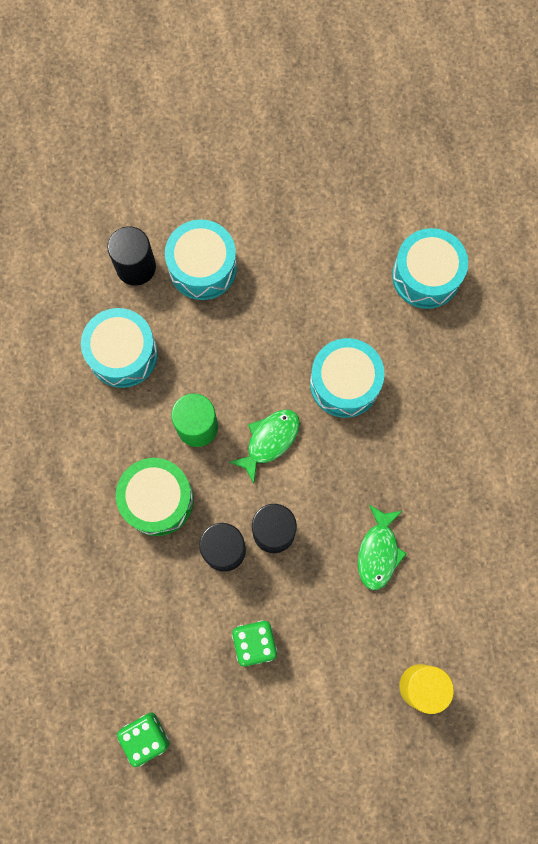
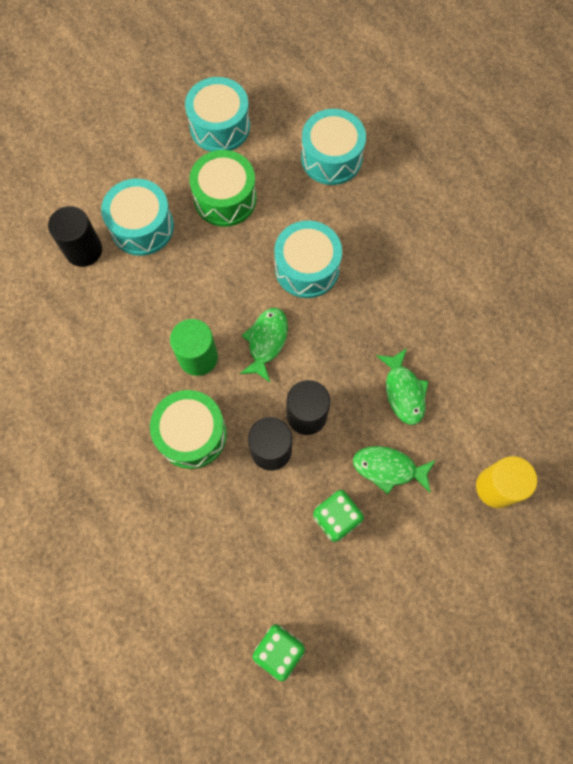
camera: 25 degrees left, 5 degrees down
turquoise drum [81,308,158,388] -> turquoise drum moved to [185,77,250,152]
none -> green drum [189,150,257,227]
none -> green fish [353,446,436,494]

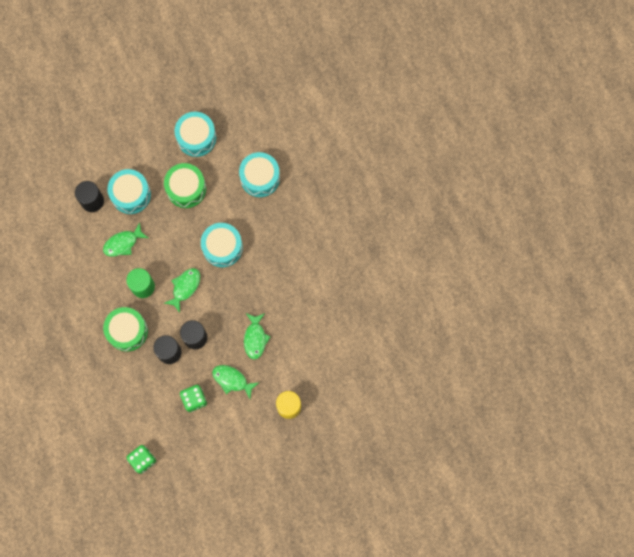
camera: 15 degrees right, 5 degrees up
none -> green fish [103,222,148,257]

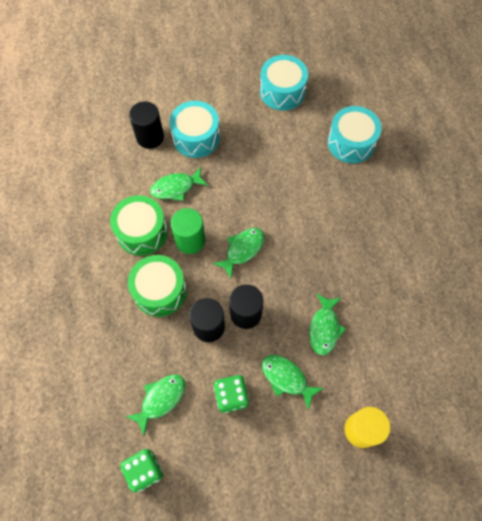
camera: 10 degrees right, 10 degrees down
green drum [164,163,206,208] -> green drum moved to [110,195,168,256]
turquoise drum [201,223,243,267] -> none
none -> green fish [125,374,185,436]

